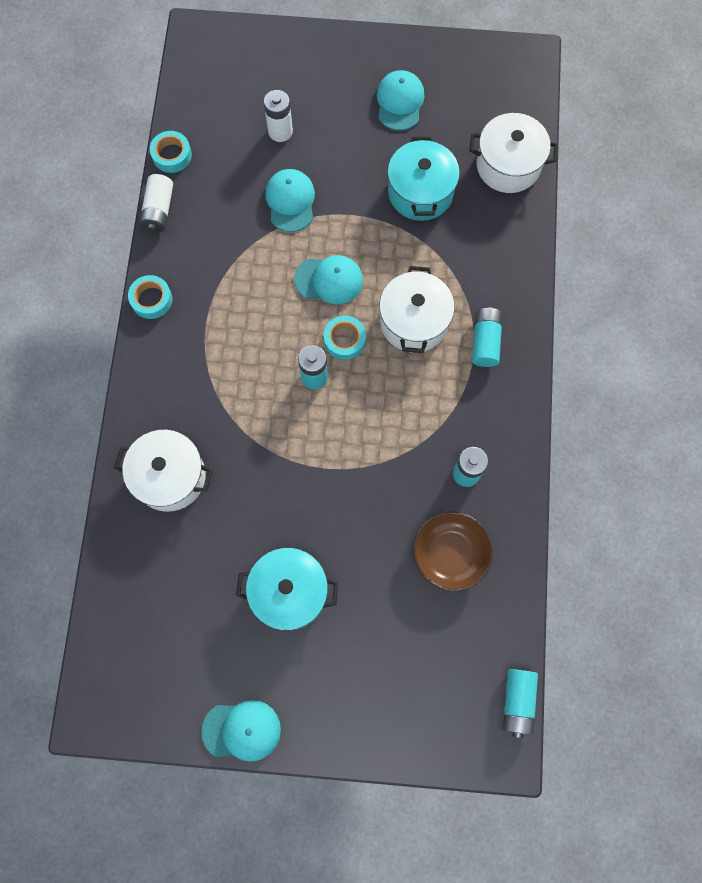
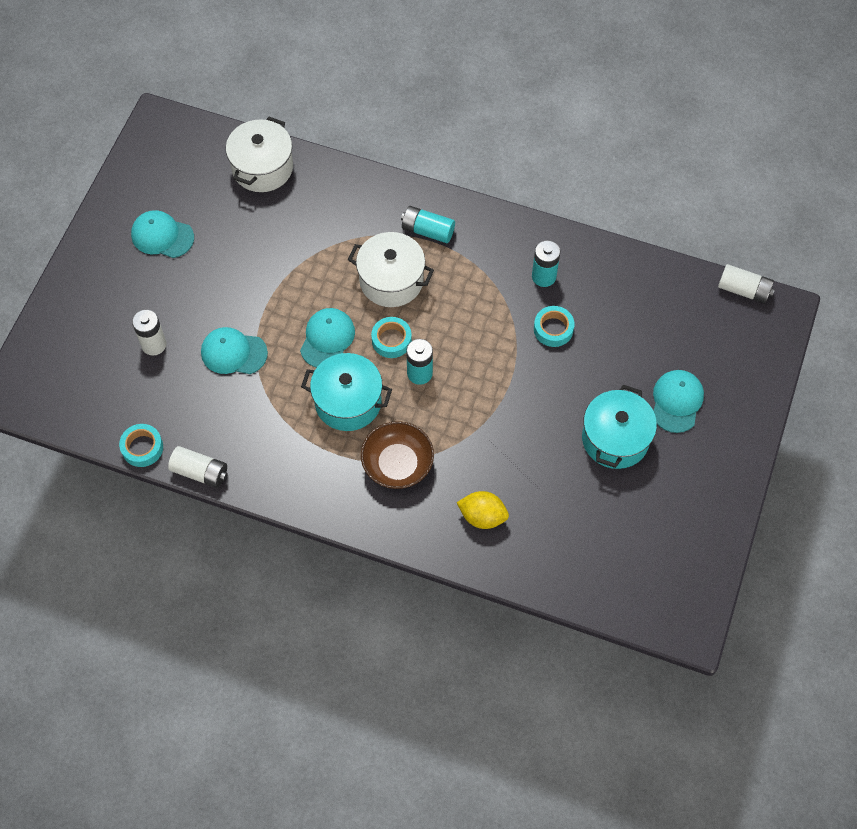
camera: 75 degrees left, 10 degrees down
white pot [114,430,213,512] -> yellow lemon [457,491,509,529]
turquoise tape [128,275,172,319] -> turquoise tape moved to [534,306,575,347]
turquoise cap [201,700,281,762] -> turquoise cap moved to [653,370,704,433]
turquoise pot [387,136,460,221] -> turquoise pot moved to [301,353,392,431]
brown bowl [413,511,493,591] -> brown bowl moved to [361,421,434,489]
turquoise battery [503,669,538,738] -> white battery [718,264,775,304]

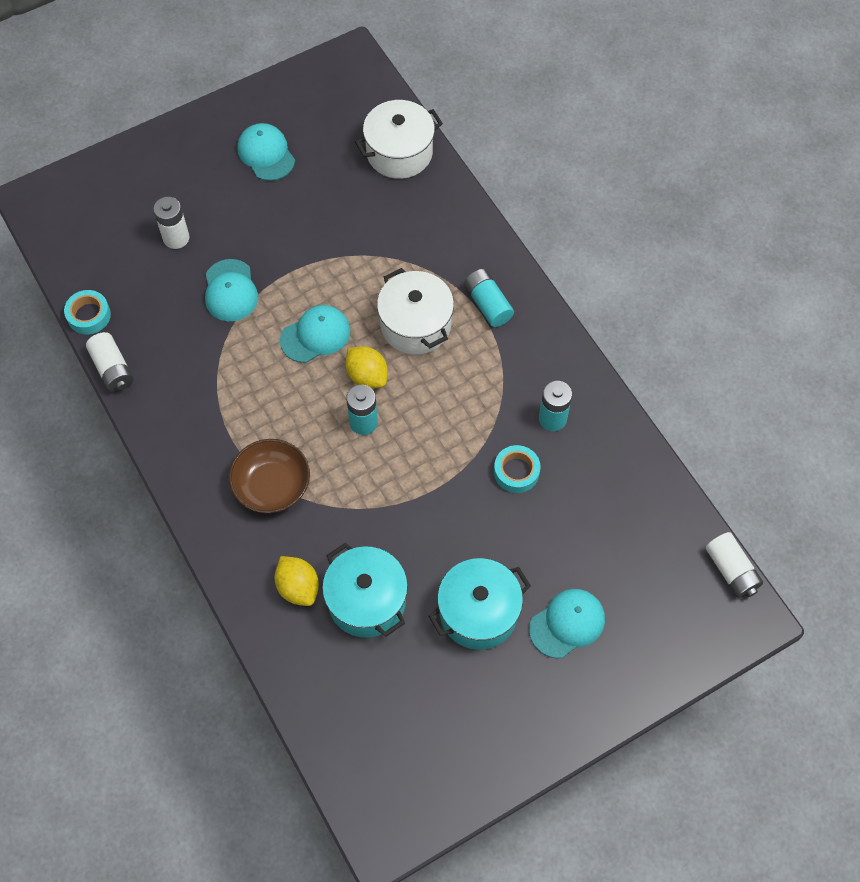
camera: 40 degrees right, 0 degrees up
turquoise cap [201,327,268,374] -> turquoise cap turned 150 degrees counterclockwise [205,259,258,321]
turquoise pot [301,353,392,431] -> turquoise pot moved to [322,543,408,638]
turquoise tape [371,317,412,358] -> yellow lemon [345,346,388,388]

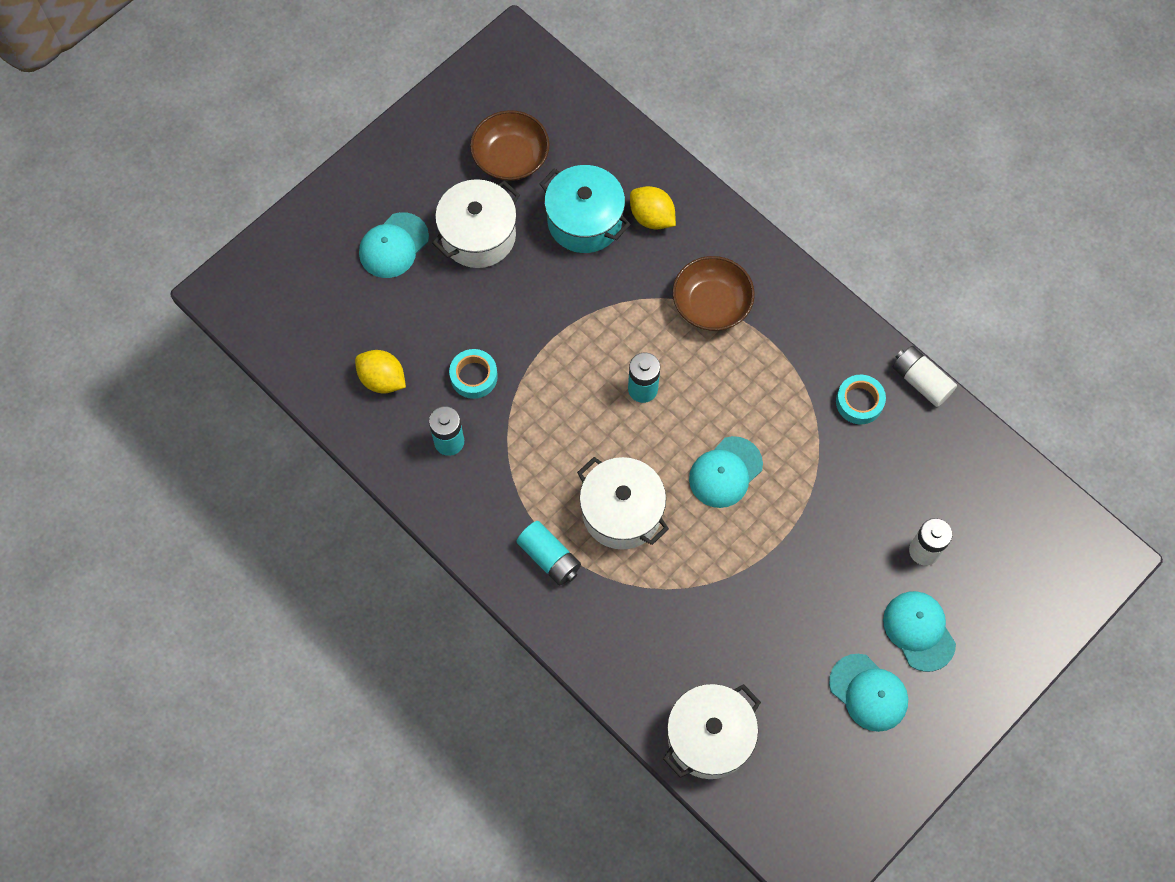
camera: 165 degrees right, 5 degrees up
turquoise tape [64,290,111,334] -> turquoise tape moved to [836,375,886,424]
turquoise cap [205,259,258,321] -> turquoise cap moved to [883,591,956,672]
yellow lemon [345,346,388,388] -> yellow lemon moved to [355,350,406,394]
turquoise pot [429,558,531,650] -> white pot [432,179,520,268]
white battery [706,532,763,598] -> none
none -> brown bowl [470,110,550,181]

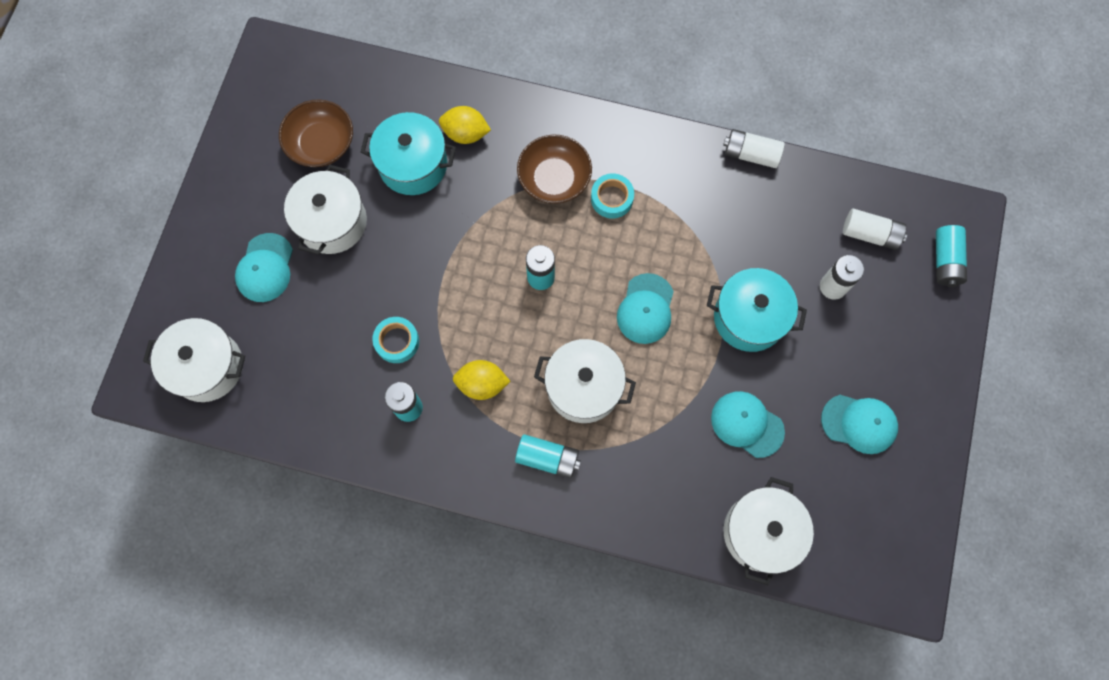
camera: 30 degrees left, 5 degrees up
yellow lemon [355,350,406,394] -> yellow lemon moved to [453,360,511,400]
turquoise tape [836,375,886,424] -> turquoise tape moved to [591,174,634,219]
turquoise cap [883,591,956,672] -> turquoise cap moved to [711,391,785,458]
none -> white pot [143,318,245,402]
none -> turquoise pot [707,268,807,352]
none -> white battery [843,209,907,250]
none -> turquoise battery [936,225,967,287]

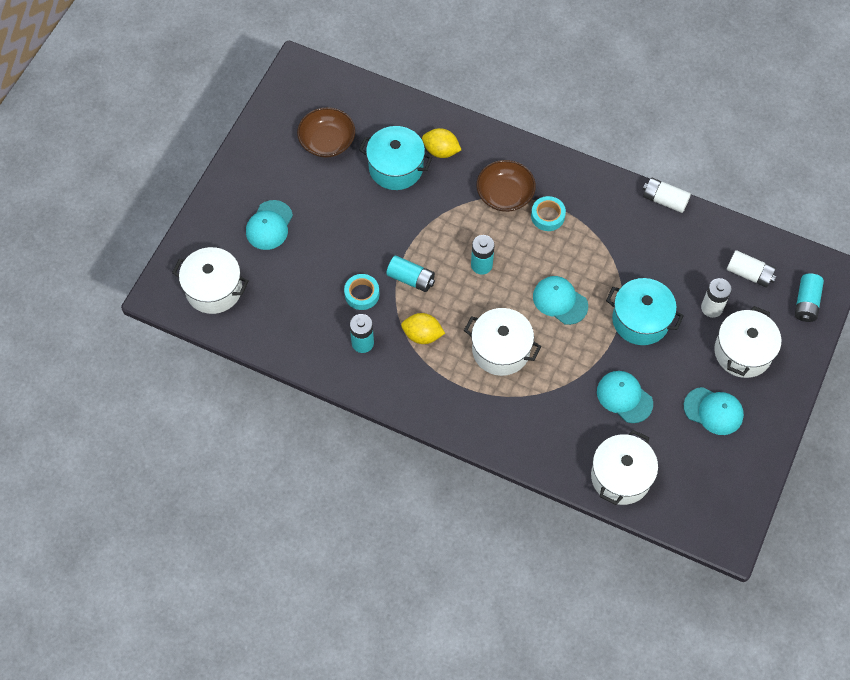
camera: 10 degrees right, 10 degrees down
white pot [284,165,367,255] -> white pot moved to [714,306,782,378]
turquoise battery [515,434,581,478] -> turquoise battery moved to [386,256,435,292]
turquoise cap [617,273,674,344] -> turquoise cap turned 105 degrees clockwise [533,276,588,325]

